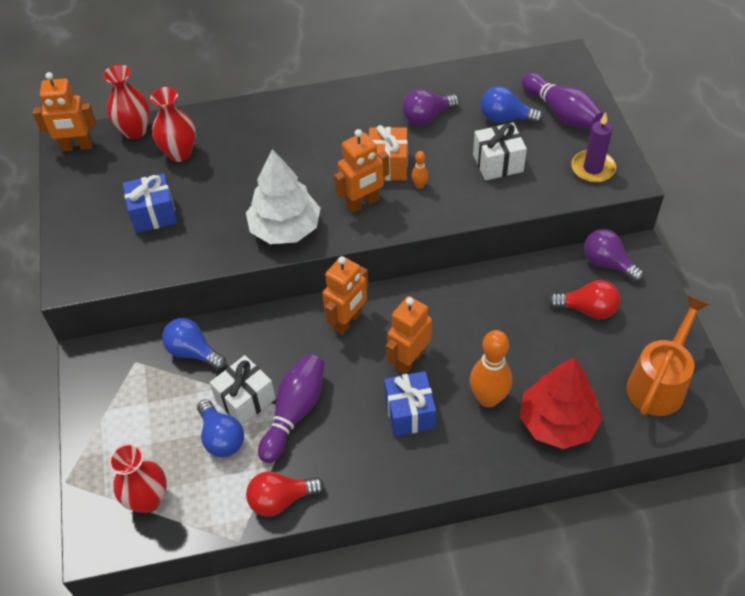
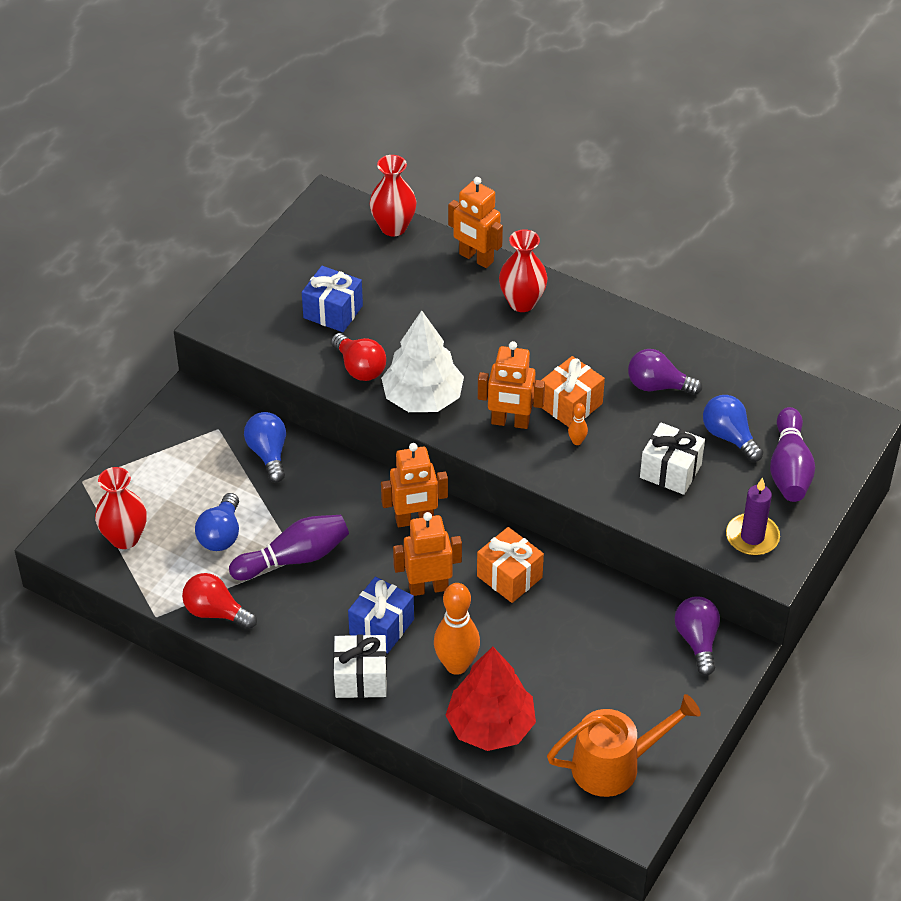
camera: 40 degrees right, 5 degrees down
orange robot [33,72,96,152] -> orange robot moved to [448,177,503,268]
red vase [150,87,196,162] -> red vase moved to [499,229,548,312]
white gift [210,355,276,426] -> white gift moved to [333,635,387,698]
red light bulb [548,280,620,319] -> red light bulb moved to [331,333,386,381]
none -> orange gift [477,527,544,603]

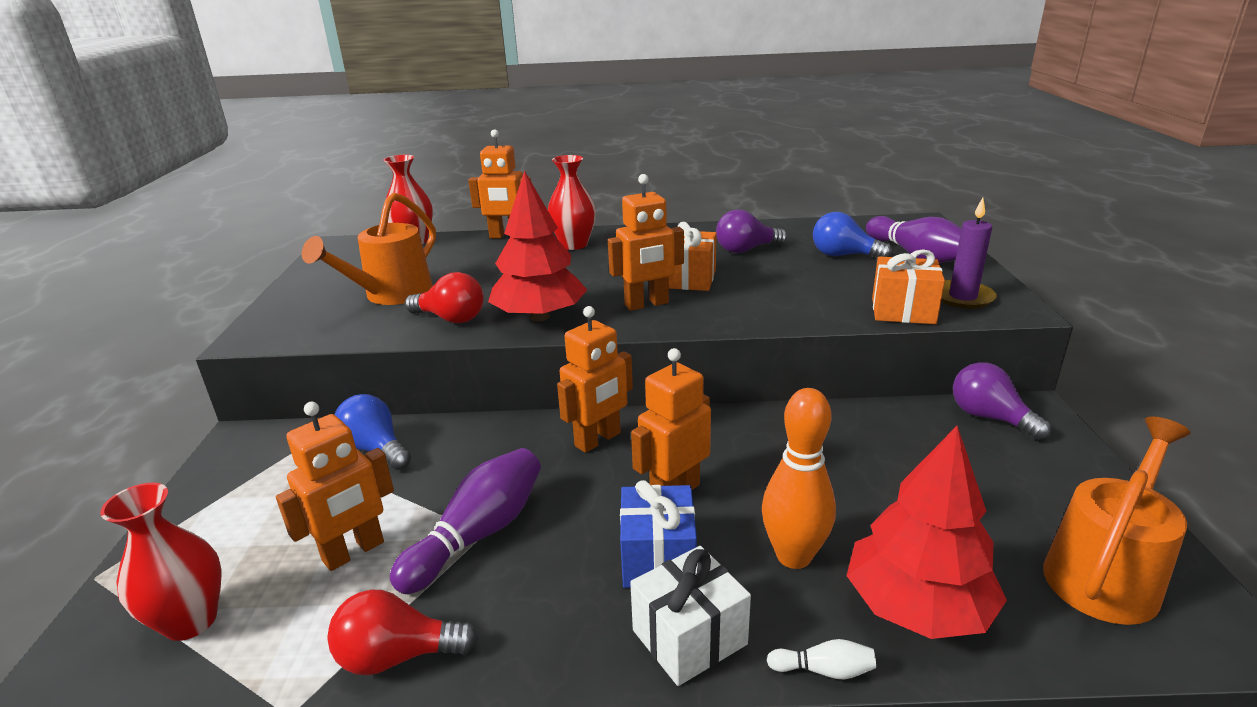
camera: 30 degrees left, 20 degrees down
blue light bulb [195,493,239,551] -> orange robot [276,402,394,571]
blue gift [302,266,363,332] -> orange watering can [302,192,436,305]
white tree [381,311,464,412] -> red tree [488,170,587,321]
orange gift [477,527,544,603] -> orange gift moved to [872,249,945,324]
orange bowling pin [568,403,588,445] -> none
white gift [640,422,705,495] -> none
none -> white bowling pin [767,639,876,680]

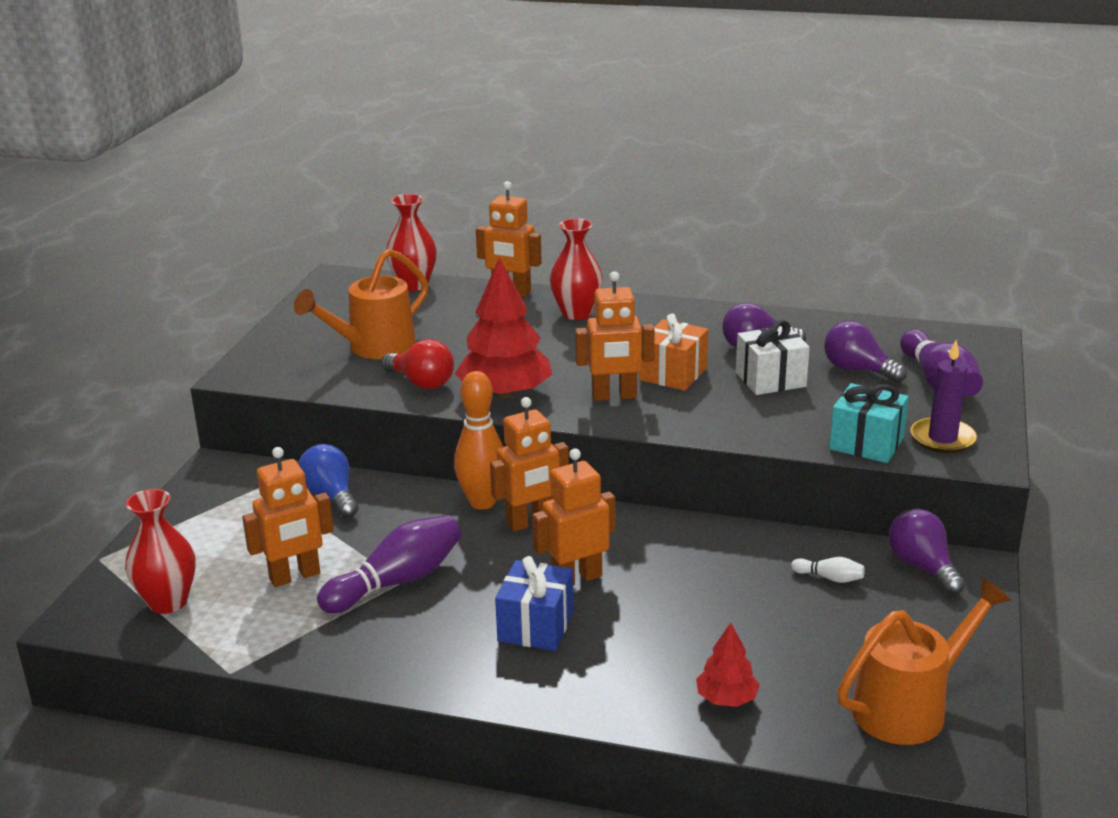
camera: 15 degrees right, 0 degrees up
red light bulb [327,590,478,675] -> none
white gift [630,546,751,686] -> white gift moved to [736,320,810,395]
orange bowling pin [762,388,836,569] -> orange bowling pin moved to [454,371,503,510]
white bowling pin [767,639,876,680] -> white bowling pin moved to [791,557,865,583]
blue light bulb [813,212,893,258] -> purple light bulb [824,321,907,383]
red tree [847,426,1007,639] -> red tree [696,623,760,707], size x0.51
orange gift [872,249,945,324] -> turquoise gift [829,383,909,463]

